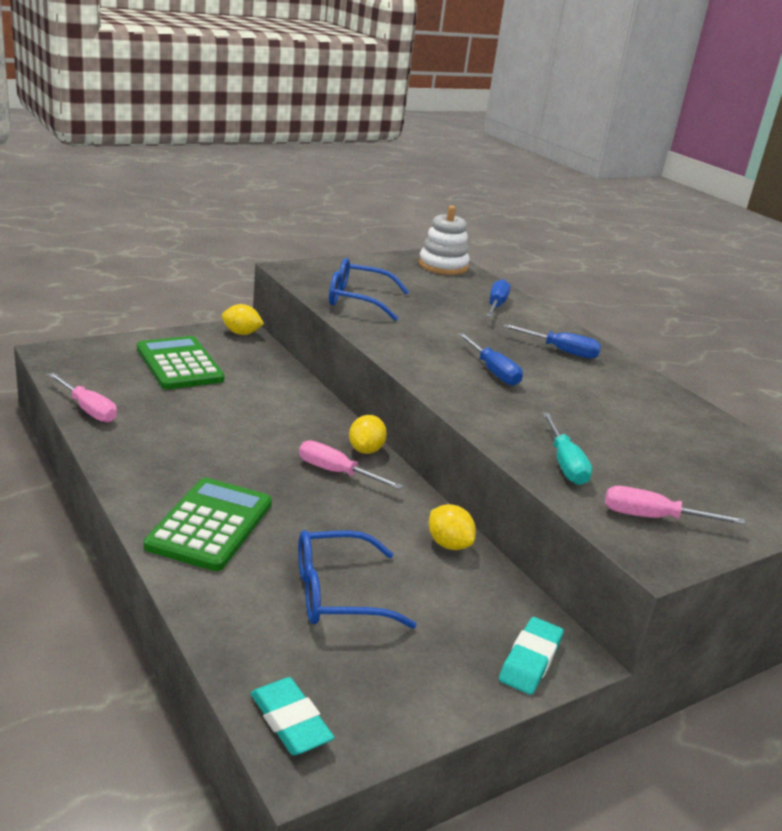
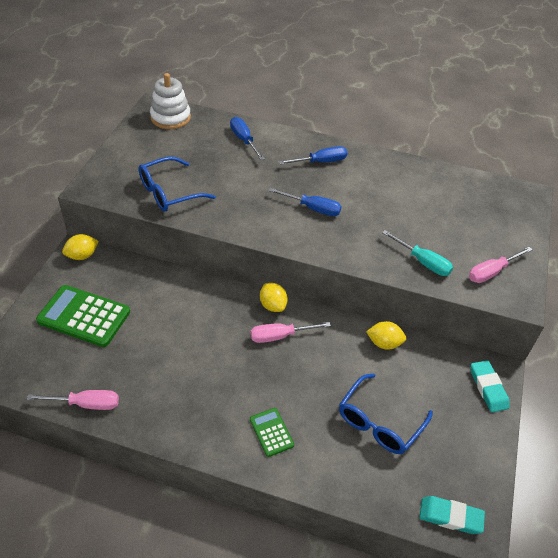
camera: 40 degrees left, 20 degrees up
green calculator [144,478,272,571] -> green calculator [250,408,294,457], size x0.52

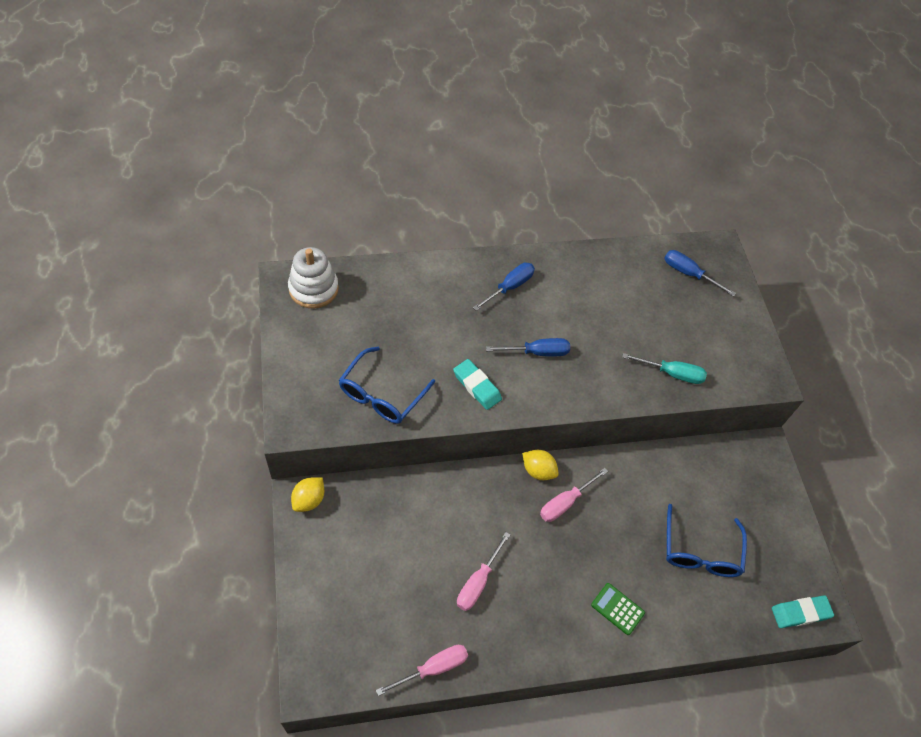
camera: 30 degrees left, 10 degrees up
green calculator [36,285,130,347] -> none
blue screwdriver [230,117,265,160] -> blue screwdriver moved to [664,250,736,297]
yellow lemon [366,321,406,350] -> none
pink screwdriver [469,247,533,283] -> pink screwdriver moved to [457,532,510,611]
turquoise eraser [471,360,510,412] -> turquoise eraser moved to [453,359,502,410]

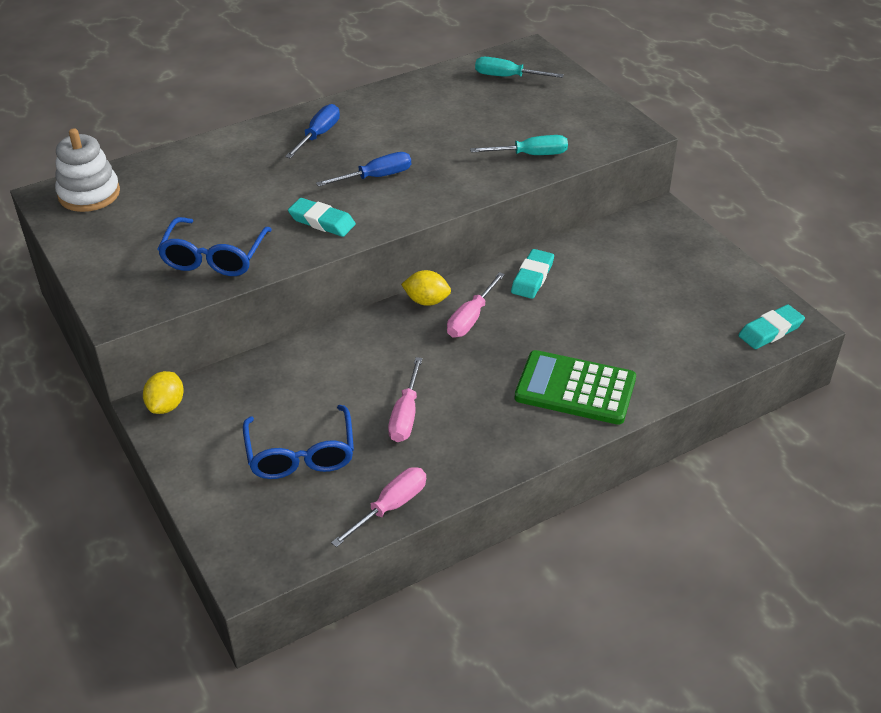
camera: 15 degrees left, 15 degrees down
green calculator [591,583,645,635] -> green calculator [515,350,636,425], size x1.92
blue screwdriver [664,250,736,297] -> turquoise screwdriver [475,57,564,78]
blue glasses [666,504,747,577] -> blue glasses moved to [243,405,354,479]
none -> turquoise eraser [511,249,554,299]

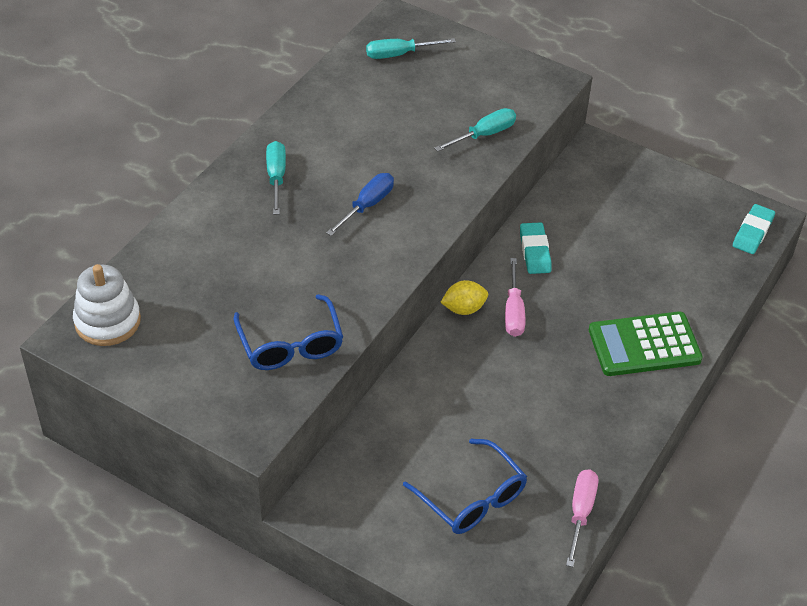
camera: 30 degrees left, 5 degrees up
yellow lemon [143,371,184,414] -> none
blue screwdriver [285,104,340,159] -> turquoise screwdriver [266,141,286,215]
turquoise eraser [288,198,356,237] -> none
pink screwdriver [388,357,423,442] -> none

